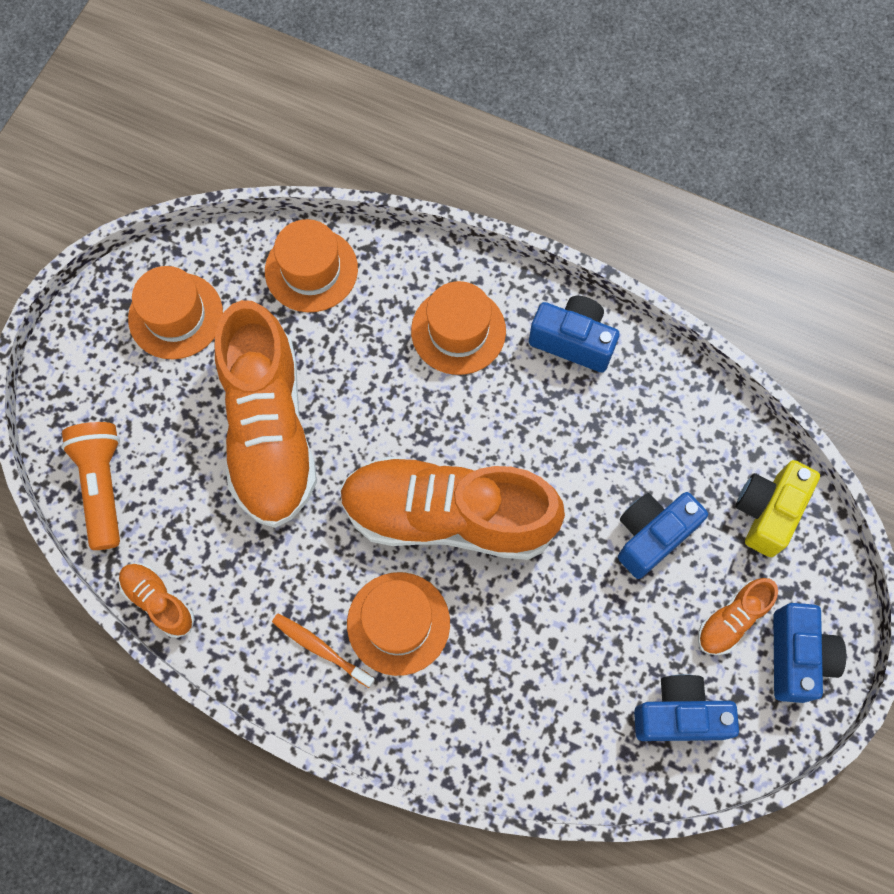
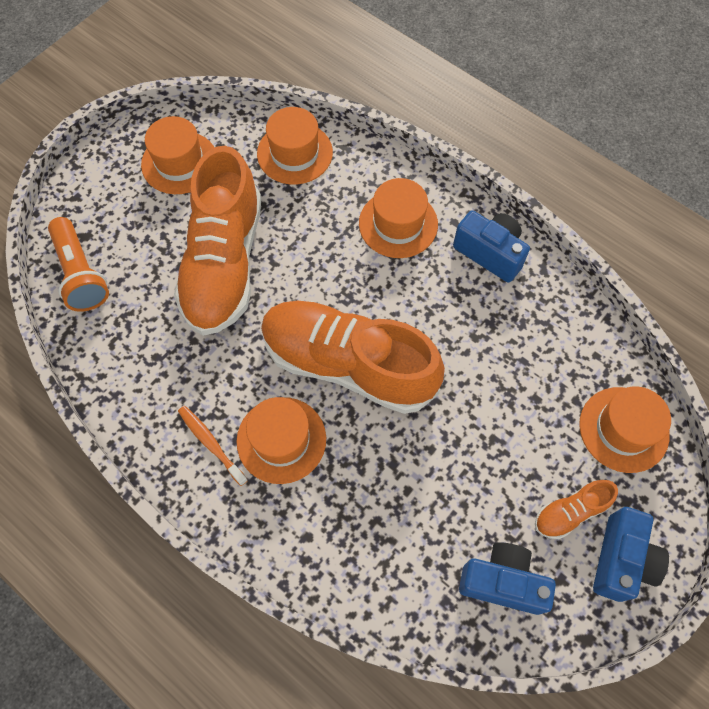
camera: 15 degrees right, 5 degrees down
orange flashlight [61,422,120,550] -> orange flashlight turned 150 degrees clockwise [48,217,109,312]
orange shoe [119,563,195,638] -> none
blue camera [618,492,708,579] -> none
yellow camera [736,460,820,557] -> orange hat [579,386,671,473]

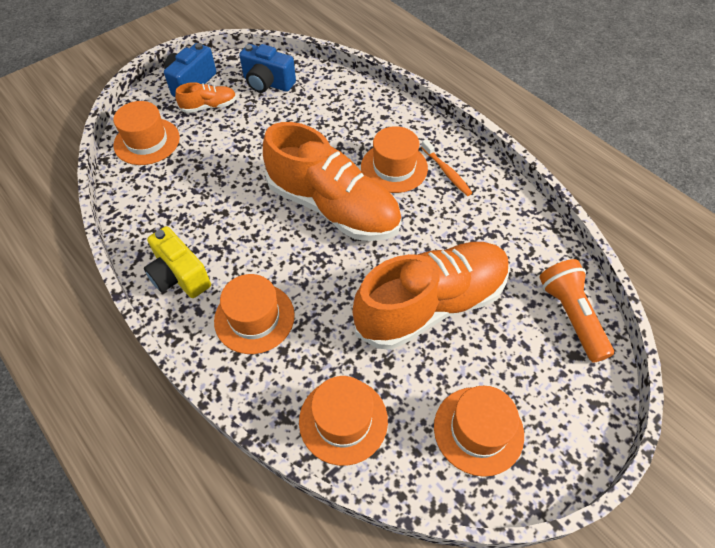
camera: 170 degrees left, 10 degrees down
orange shoe [174,146,262,336] -> orange shoe turned 45 degrees clockwise [353,242,510,350]
blue camera [453,210,530,283] -> yellow camera [144,226,211,298]

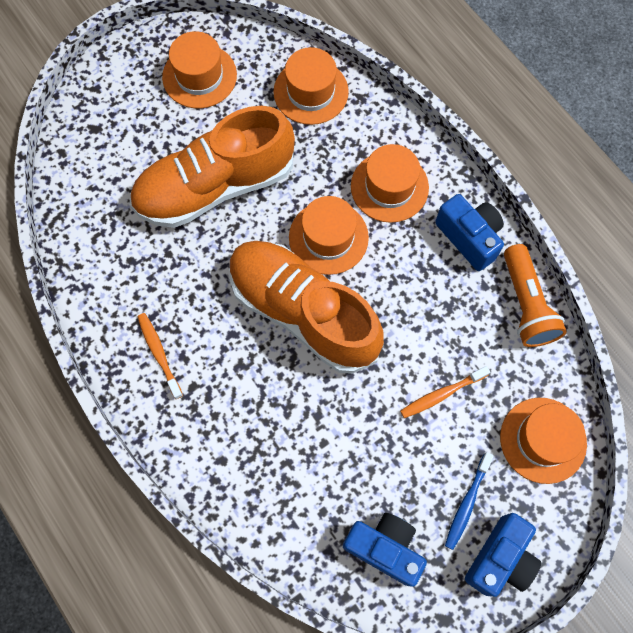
camera: 175 degrees left, 15 degrees up
yellow camera [144,226,211,298] -> blue camera [435,194,504,271]
orange shoe [175,82,237,113] -> blue toothbrush [445,452,494,550]
orange hat [361,126,428,193] -> orange hat moved to [289,196,369,275]
orange flashlight [539,259,614,363] -> orange flashlight moved to [504,244,566,347]
none -> orange toothbrush [400,366,490,418]

